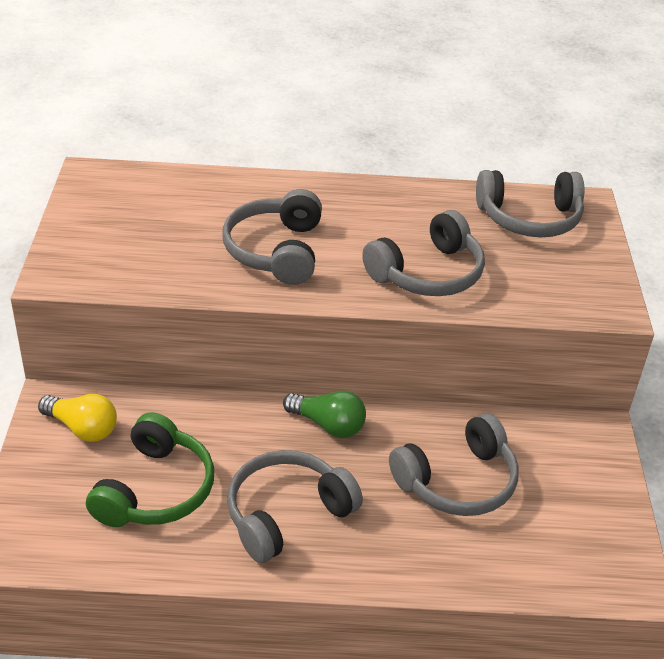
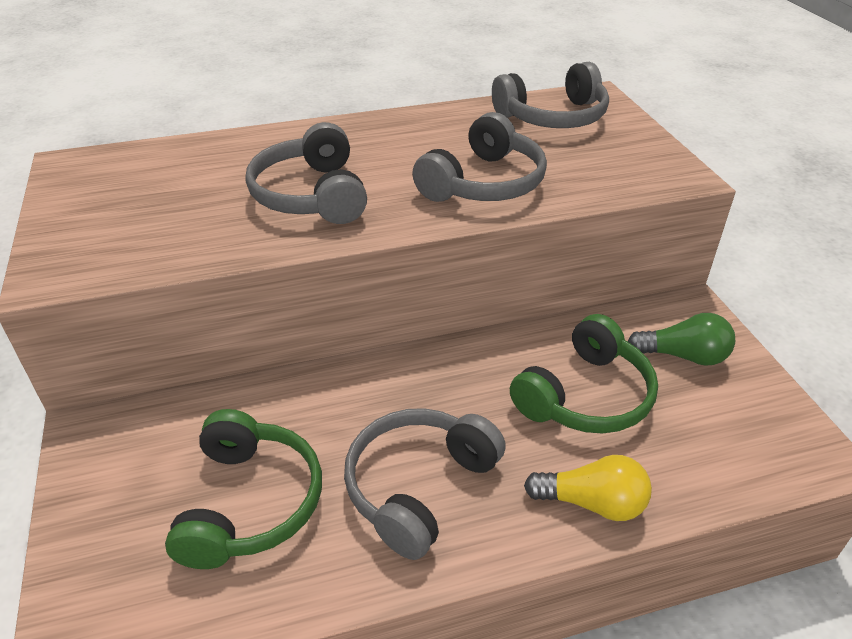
camera: 15 degrees left, 0 degrees up
yellow light bulb [38,394,117,442] -> yellow light bulb moved to [524,455,652,521]
green light bulb [283,391,366,438] -> green light bulb moved to [628,313,735,366]
grey headphones [389,413,519,516] -> green headphones [510,314,658,434]

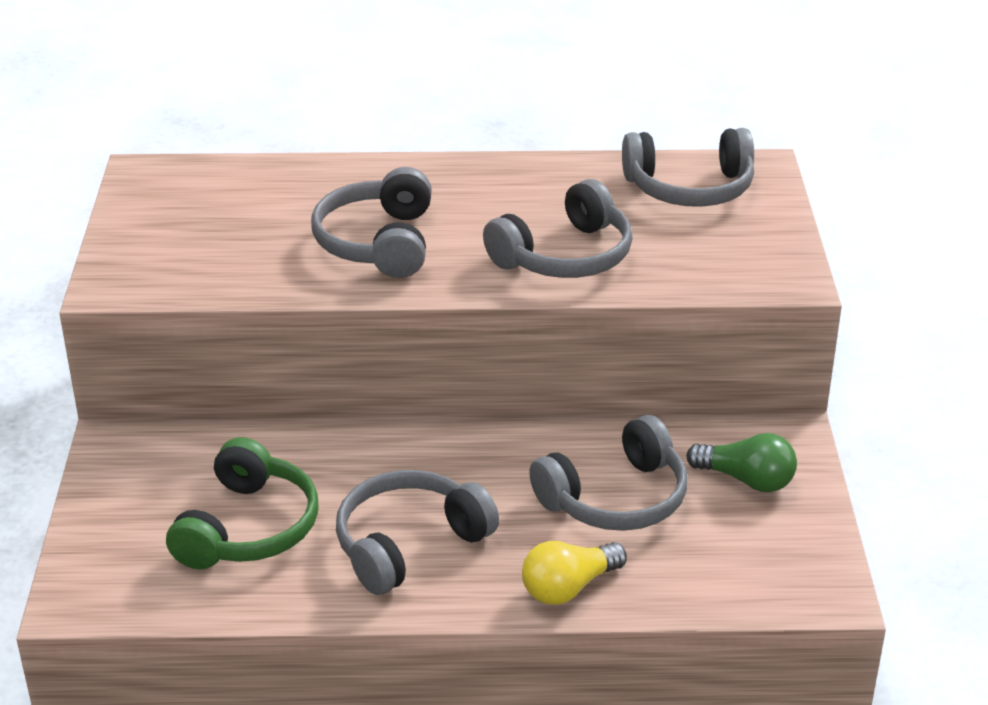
camera: 15 degrees right, 5 degrees down
green headphones [510,314,658,434] -> grey headphones [529,415,687,531]
yellow light bulb [524,455,652,521] -> yellow light bulb turned 120 degrees clockwise [522,541,627,605]

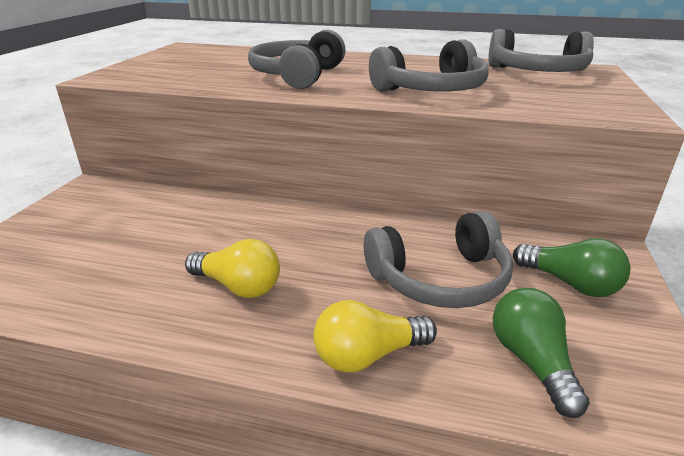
camera: 15 degrees right, 5 degrees down
green headphones [166,437,319,569] -> none
grey headphones [336,470,499,595] -> yellow light bulb [185,239,280,298]
none -> green light bulb [493,288,590,418]

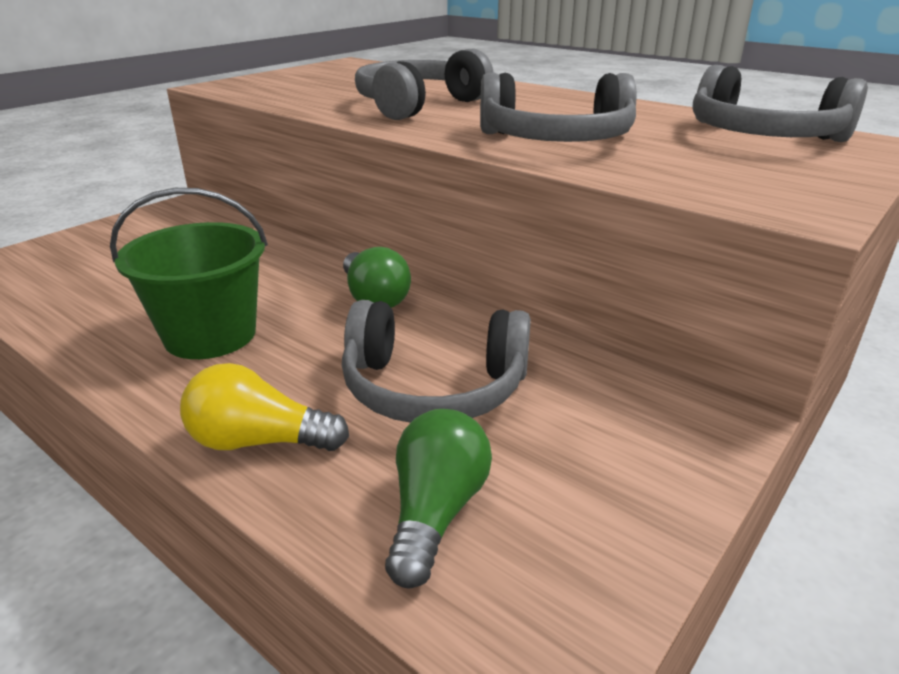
camera: 25 degrees right, 0 degrees up
yellow light bulb [185,239,280,298] -> green bucket [110,188,268,359]
green light bulb [513,238,631,297] -> green light bulb moved to [343,247,411,308]

